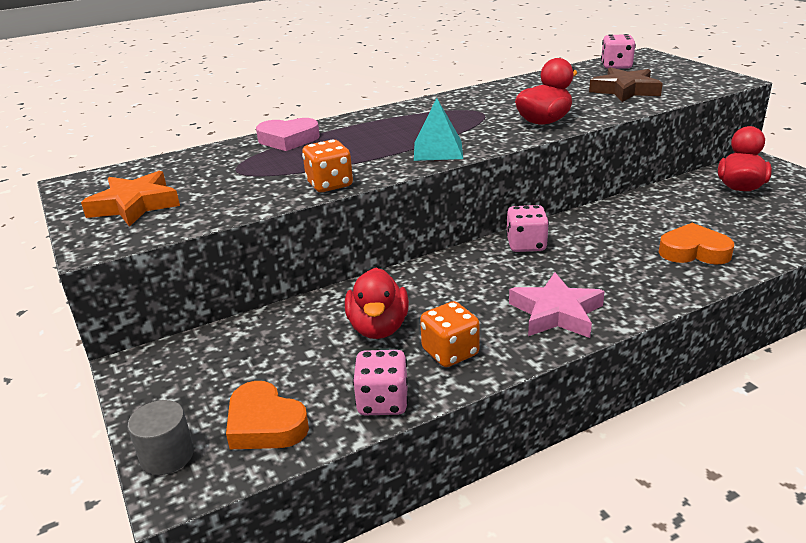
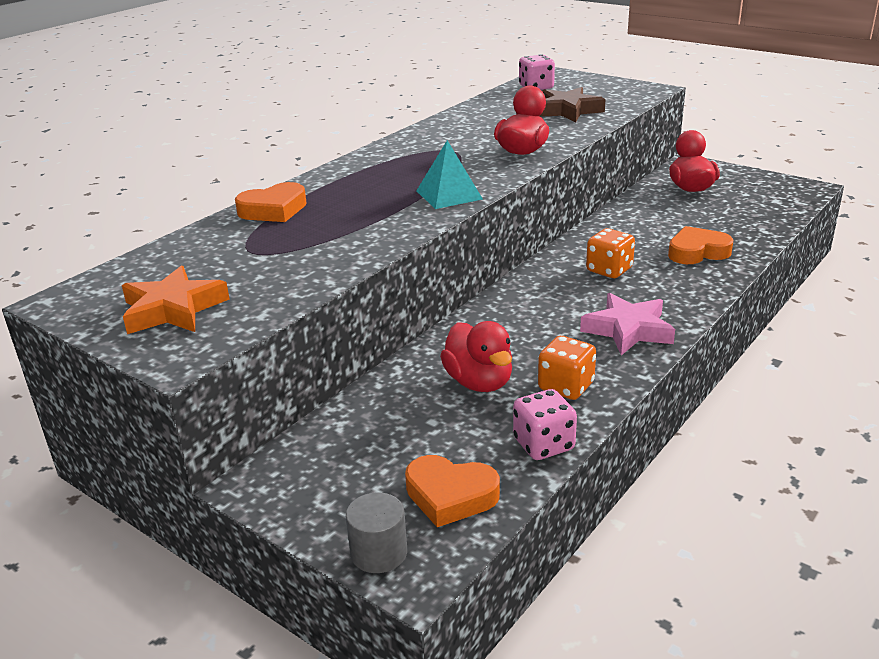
camera: 25 degrees left, 0 degrees up
pink heart [256,118,320,151] -> orange heart [235,182,307,222]
orange dice [302,140,353,192] -> orange dice moved to [586,228,635,278]
pink dice [506,205,549,252] -> none

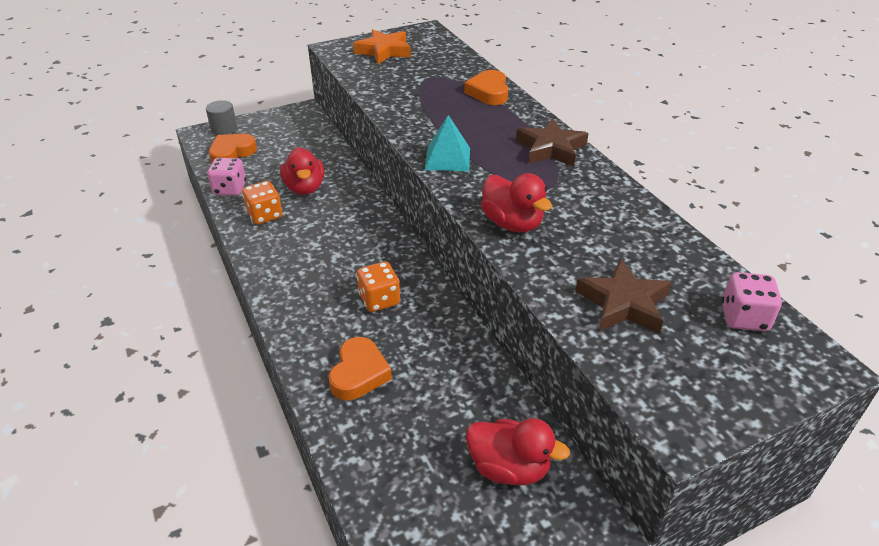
camera: 115 degrees right, 10 degrees up
red duck [440,321,512,392] -> red duck turned 105 degrees counterclockwise [280,147,324,195]
pink star [580,293,675,355] -> none
none -> brown star [516,118,589,167]

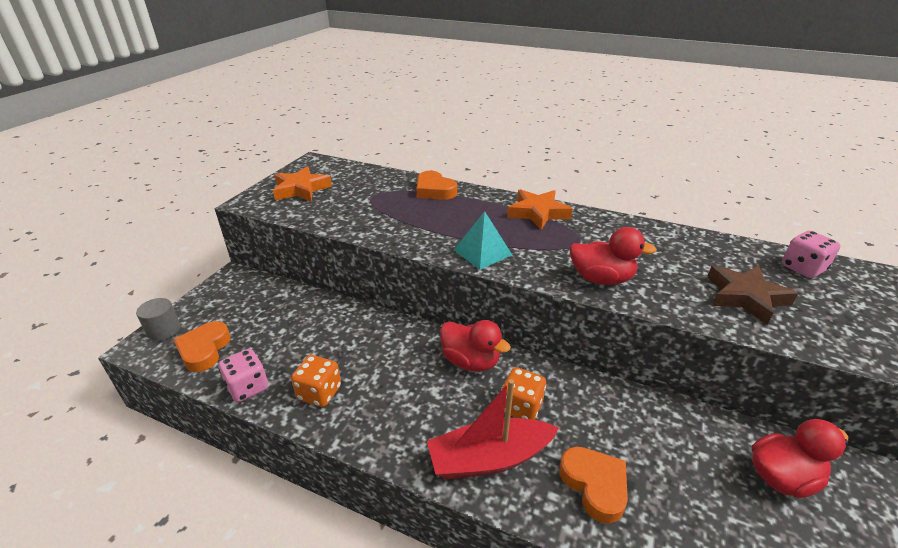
camera: 40 degrees left, 5 degrees down
red duck [280,147,324,195] -> red duck moved to [440,320,511,371]
brown star [516,118,589,167] -> orange star [507,189,572,230]
none -> red boat [427,379,559,479]

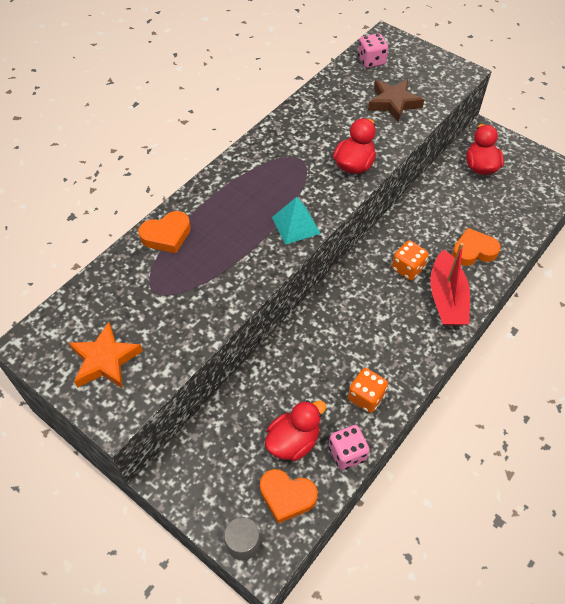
camera: 75 degrees left, 20 degrees up
red duck [440,320,511,371] -> red duck moved to [265,400,326,461]
orange star [507,189,572,230] -> none

